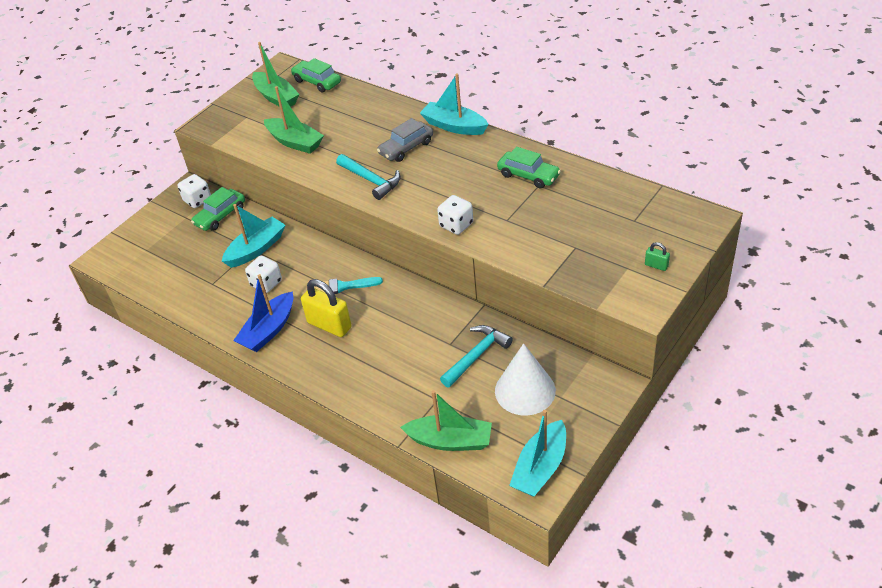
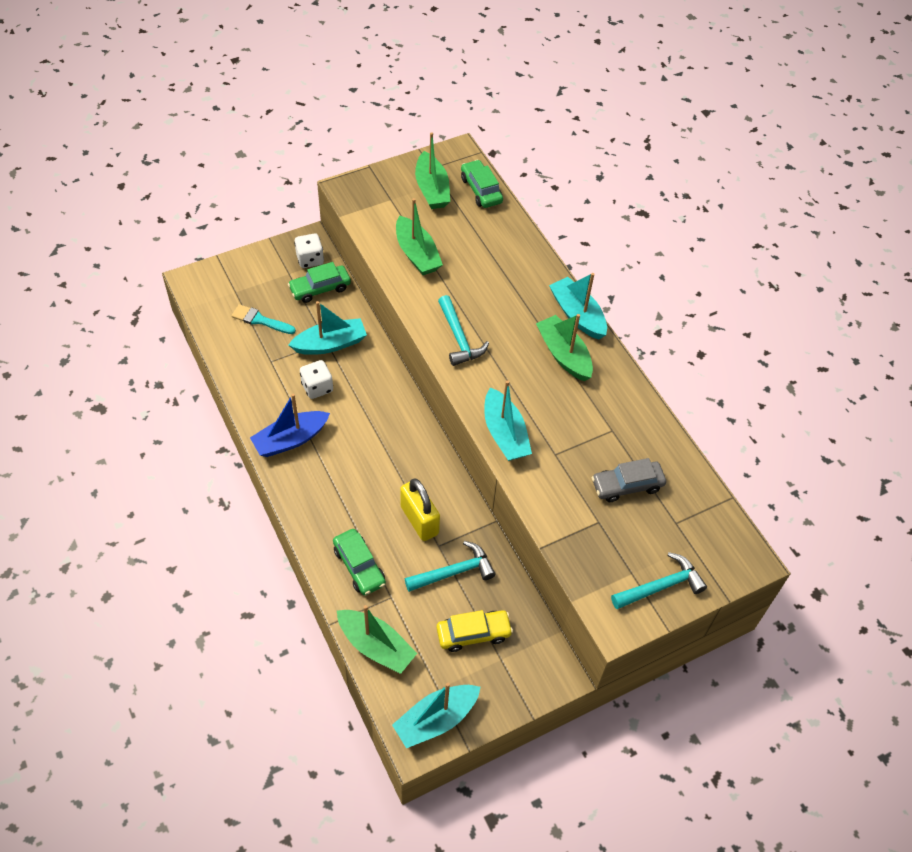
camera: 20 degrees right, 10 degrees up
yellow padlock [301,279,352,337] -> yellow padlock moved to [400,479,440,541]
turquoise brush [315,277,383,294] -> turquoise brush moved to [231,304,296,334]
grey car [377,118,433,162] -> grey car moved to [592,458,666,502]
white dice [437,195,473,235] -> turquoise boat [484,380,532,461]
white cone [495,343,556,416] -> yellow car [437,610,513,652]
green car [497,147,561,189] -> green car moved to [333,529,386,595]
green padlock [645,242,670,271] -> turquoise hammer [611,552,707,609]
none -> green boat [536,314,593,381]

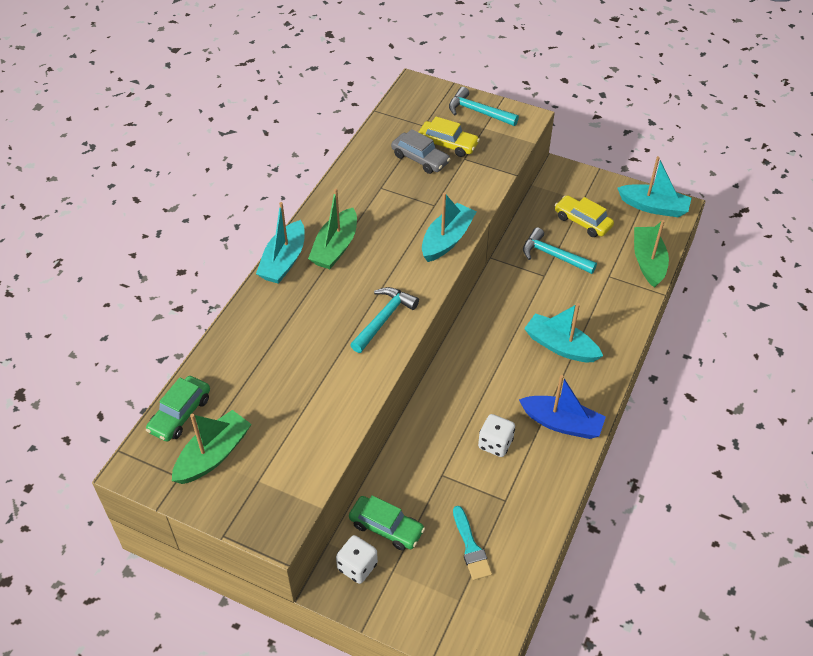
camera: 125 degrees left, 5 degrees down
turquoise boat [288,301,367,355] -> turquoise boat moved to [524,303,603,362]
green car [333,529,386,595] -> none
green boat [396,198,443,275] -> none
yellow padlock [400,479,440,541] -> none
none -> yellow car [419,117,480,157]

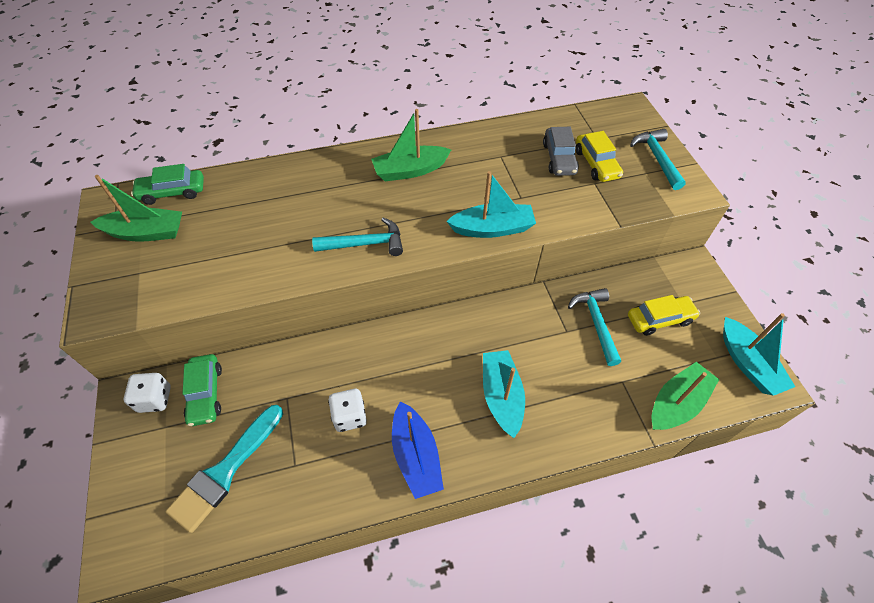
camera: 50 degrees right, 5 degrees up
turquoise boat [256,202,305,284] -> none
turquoise brush [453,506,492,580] -> turquoise brush [166,405,283,533], size x1.62
yellow car [555,195,614,237] -> yellow car turned 75 degrees clockwise [628,295,700,336]

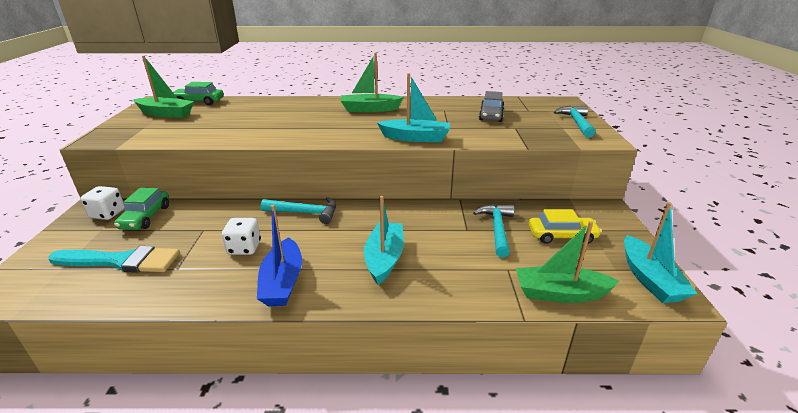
camera: 15 degrees right, 25 degrees down
turquoise brush [166,405,283,533] -> turquoise brush turned 135 degrees counterclockwise [48,246,180,273]
turquoise hammer [312,218,403,256] -> turquoise hammer moved to [261,197,336,224]
yellow car [576,131,623,182] -> none
green boat [651,362,719,430] -> green boat turned 150 degrees counterclockwise [516,221,620,303]

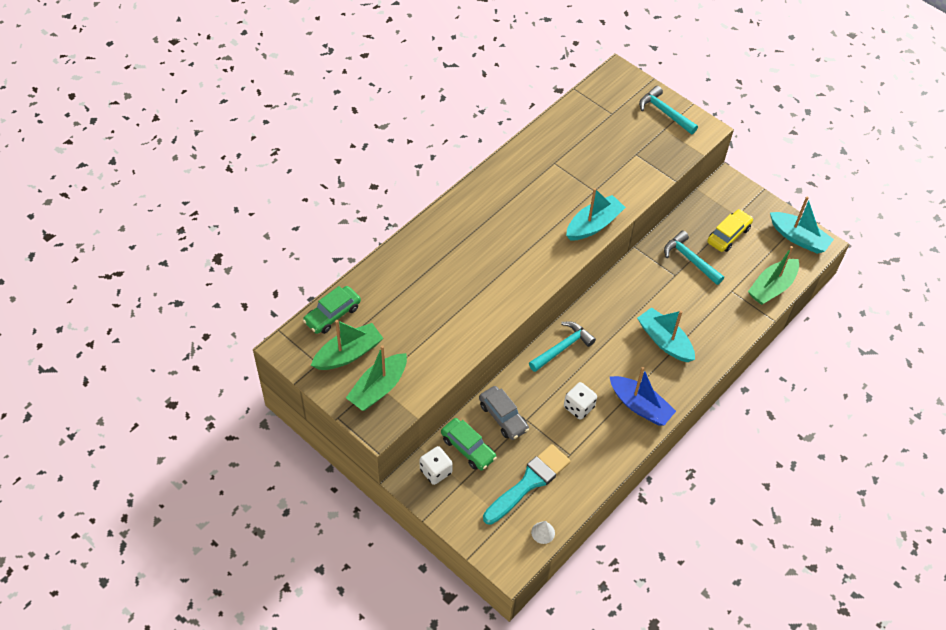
camera: 50 degrees left, 25 degrees up
green boat [341,53,404,112] -> green boat moved to [346,345,407,411]
grey car [479,91,504,122] -> grey car moved to [479,386,529,440]
none -> white cone [531,521,555,544]

